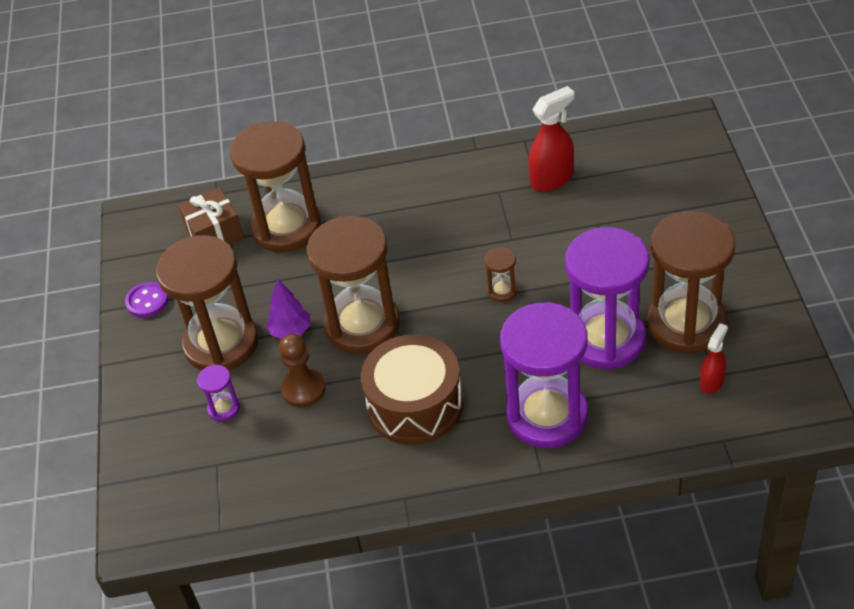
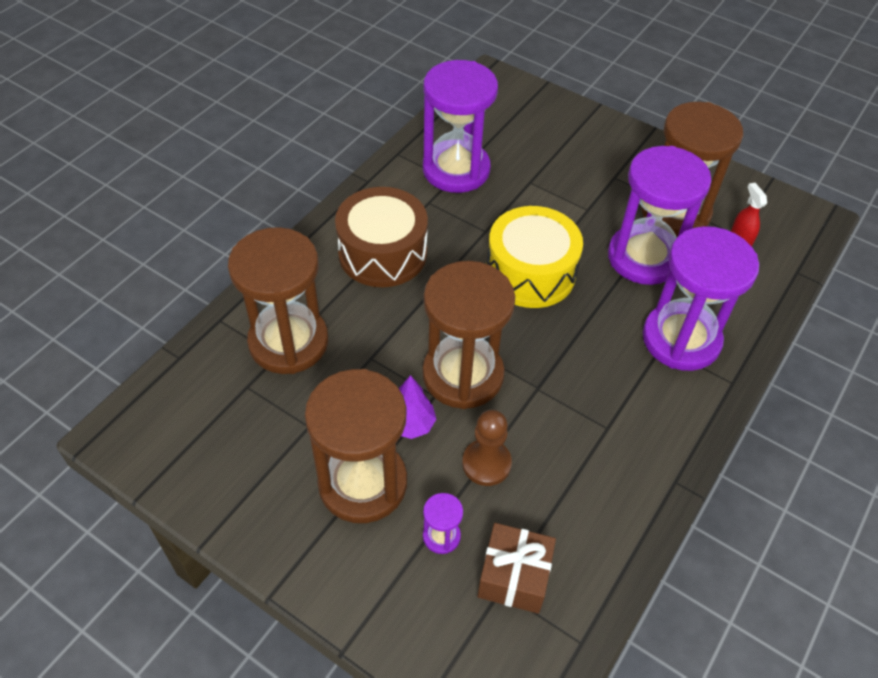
camera: 55 degrees left, 5 degrees up
purple button [125,282,169,318] -> none
brown gift [178,187,244,245] -> brown gift moved to [478,523,556,614]
brown drum [360,334,463,445] -> brown drum moved to [335,187,428,287]
brown hourglass [484,247,518,302] -> yellow drum [487,206,583,308]
red spray bottle [528,86,575,192] -> purple hourglass [423,60,498,193]

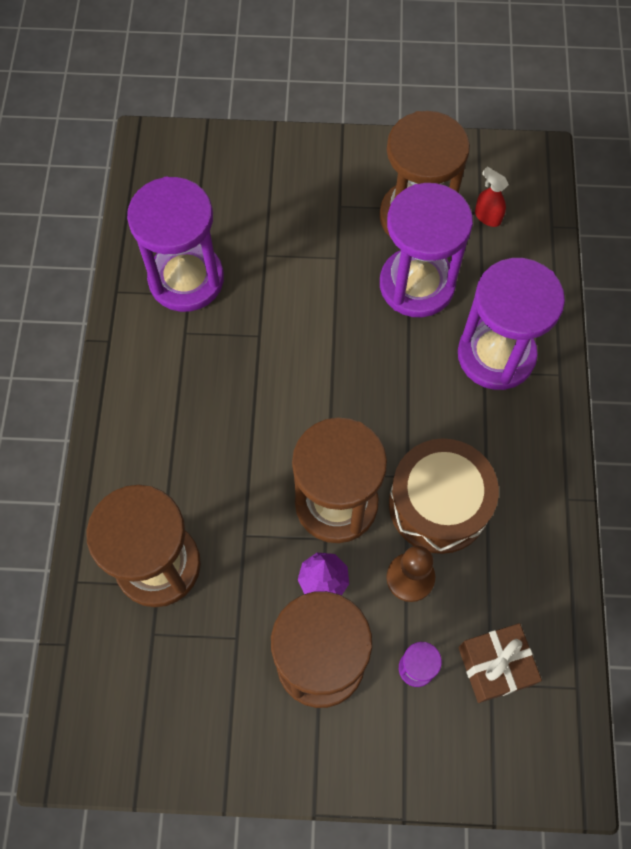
camera: 30 degrees left, 15 degrees up
brown drum [335,187,428,287] -> brown drum moved to [389,438,499,554]
yellow drum [487,206,583,308] -> none

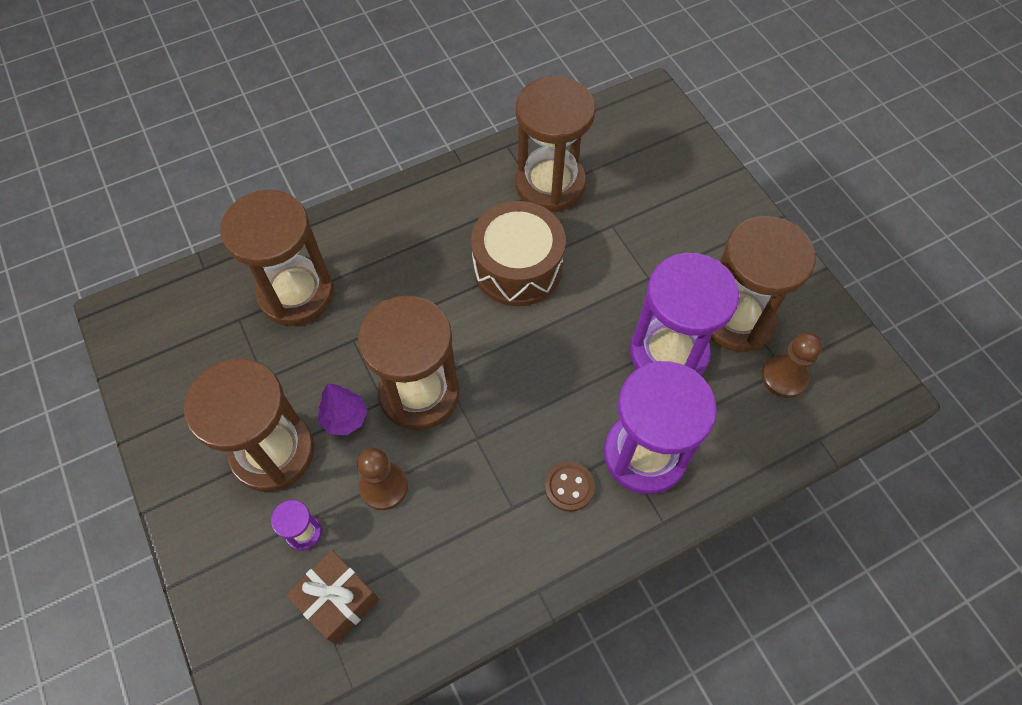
camera: 60 degrees right, 5 degrees down
purple hourglass [127,177,224,312] -> brown hourglass [515,76,595,212]
brown drum [389,438,499,554] -> brown drum moved to [471,201,566,306]
red spray bottle [475,167,509,227] -> brown pawn [762,332,822,398]
none -> brown button [545,462,595,512]

